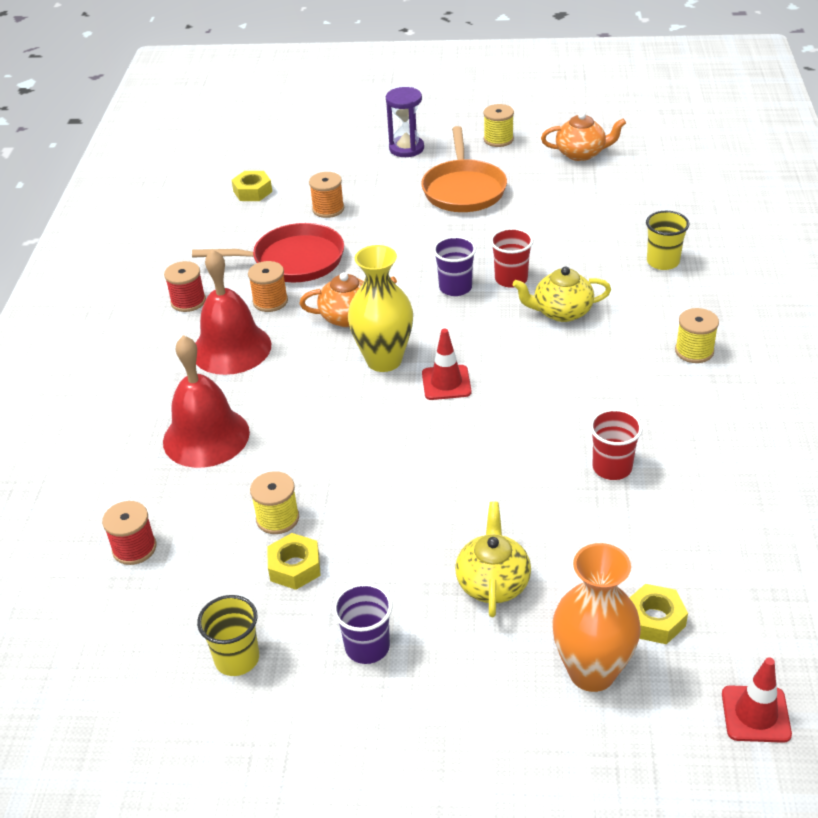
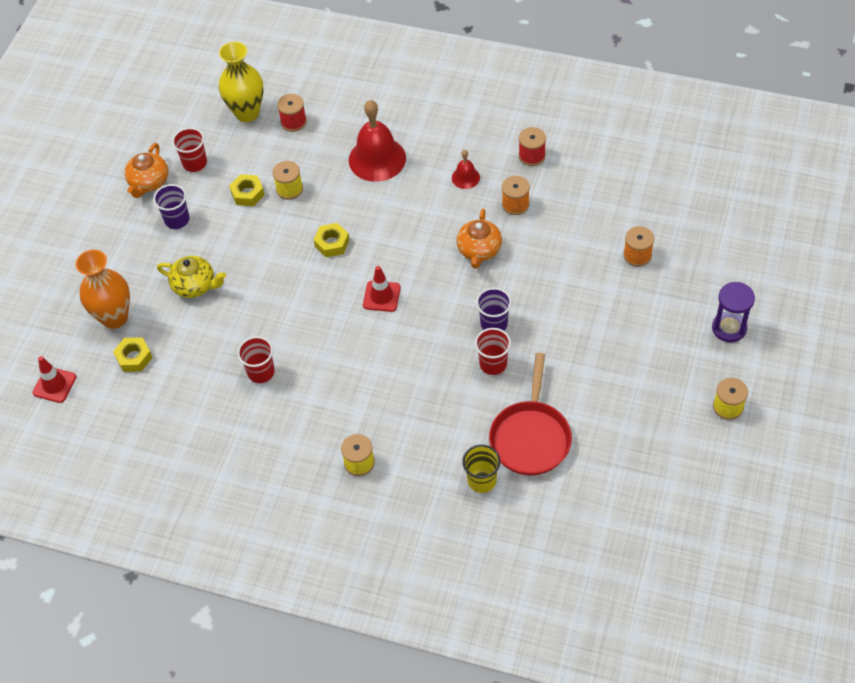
camera: 105 degrees right, 15 degrees up
red pan [192,223,344,282] -> red pan moved to [489,353,572,475]
red bell [195,249,271,375] -> red bell [452,150,480,189], size x0.49
yellow cup [197,595,259,676] -> red cup [172,128,207,172]
yellow nut [232,171,272,201] -> yellow nut moved to [314,223,350,257]
yellow vase [348,245,413,372] -> yellow vase moved to [219,41,264,122]
orange pan [421,126,507,212] -> none
yellow teapot [513,266,611,322] -> none
orange teapot [541,112,626,161] -> orange teapot moved to [125,143,168,198]

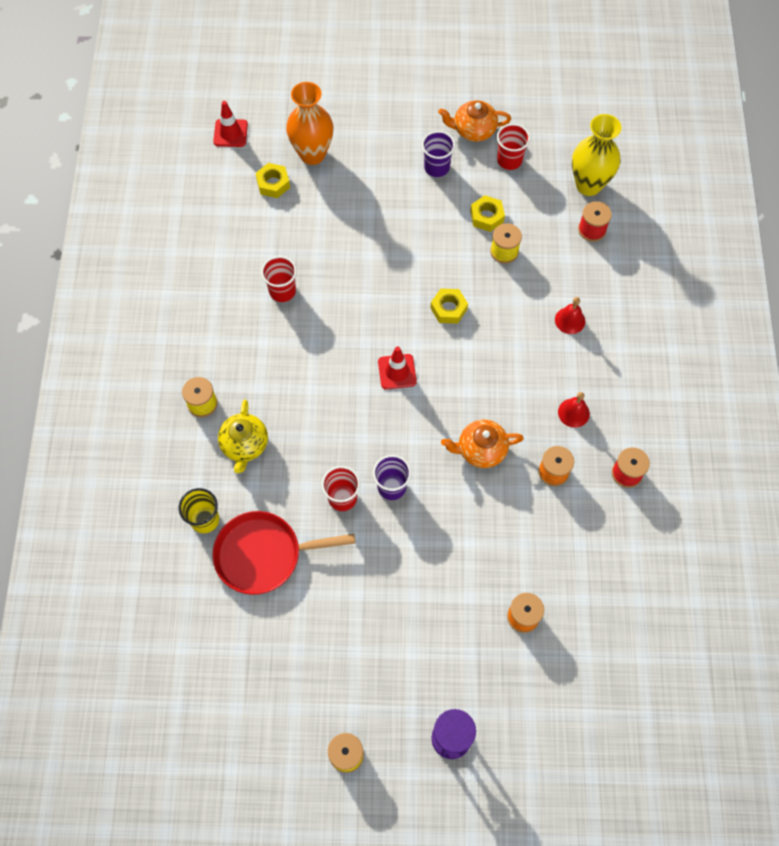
camera: 70 degrees right, 10 degrees up
yellow teapot [157,256,226,298] -> yellow teapot moved to [218,399,268,473]
red bell [349,100,406,182] -> red bell [555,297,585,334], size x0.49

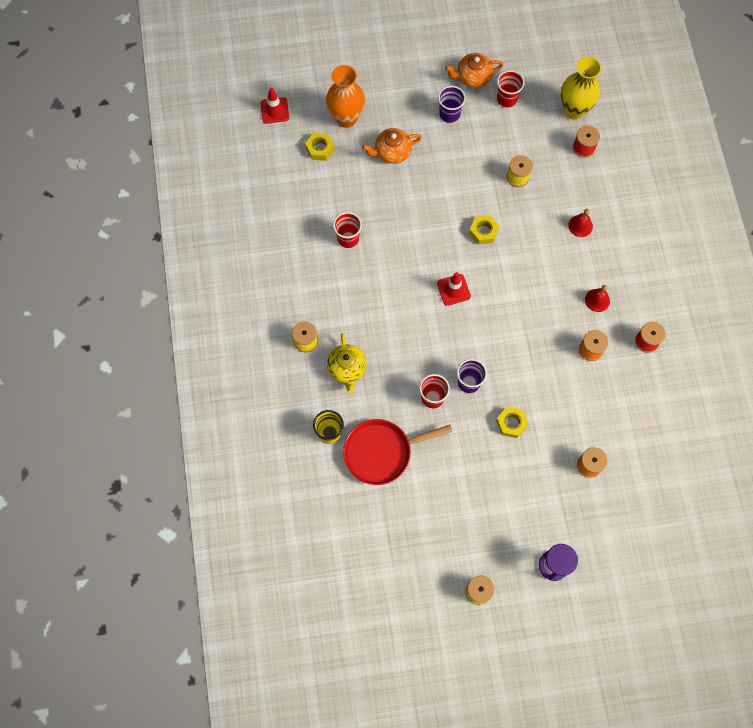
camera: 10 degrees left, 5 degrees up
orange teapot [441,420,524,468] -> orange teapot moved to [362,128,422,164]
yellow nut [470,195,505,232] -> yellow nut moved to [496,406,528,438]

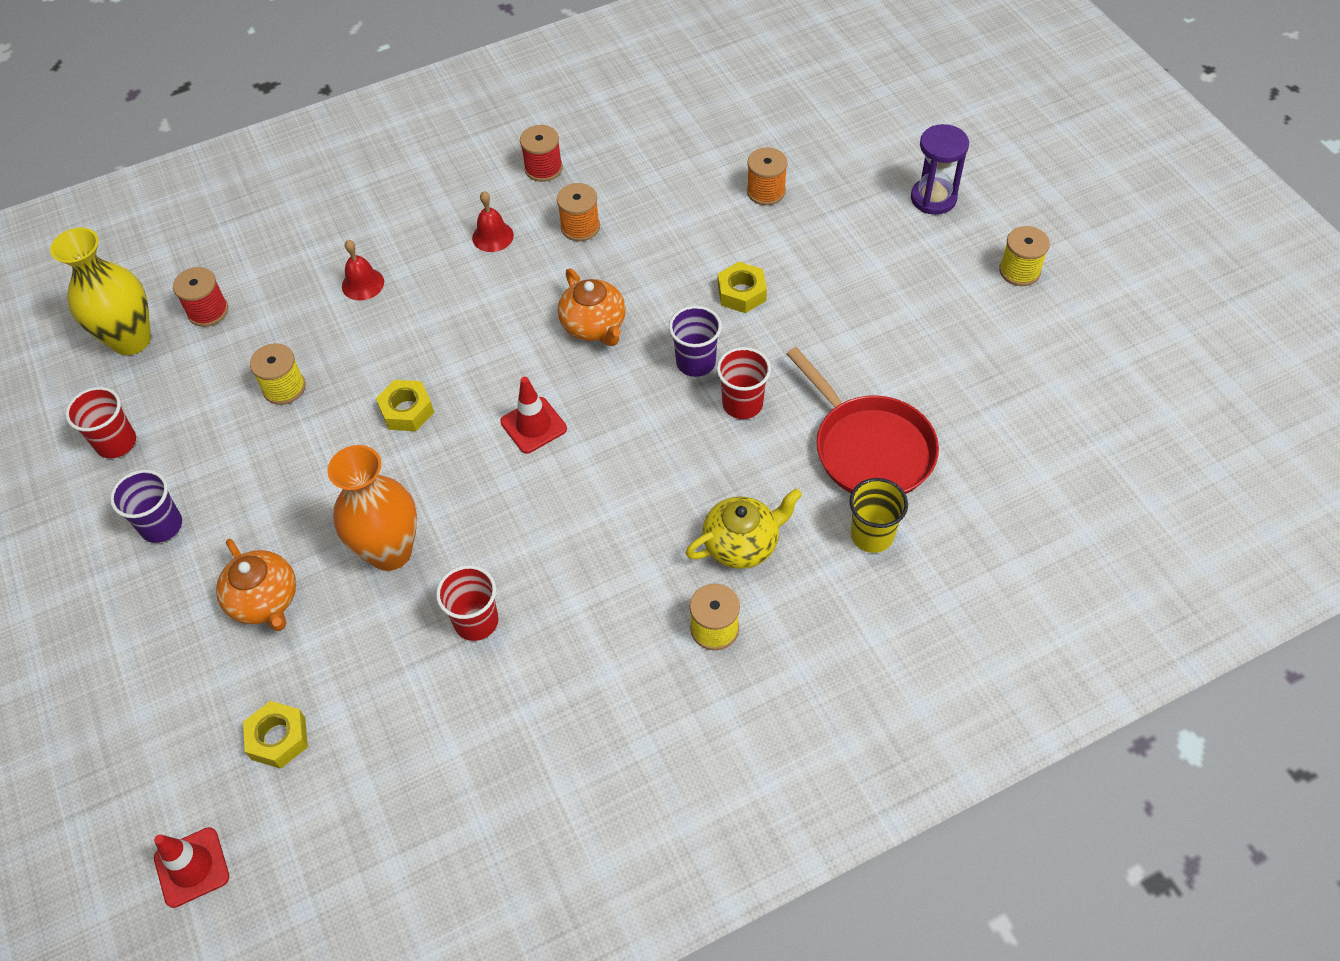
camera: 105 degrees left, 15 degrees down
orange vase [326,65,365,128] -> orange vase moved to [327,445,417,571]
orange teapot [445,53,503,88] -> orange teapot moved to [558,269,626,346]

